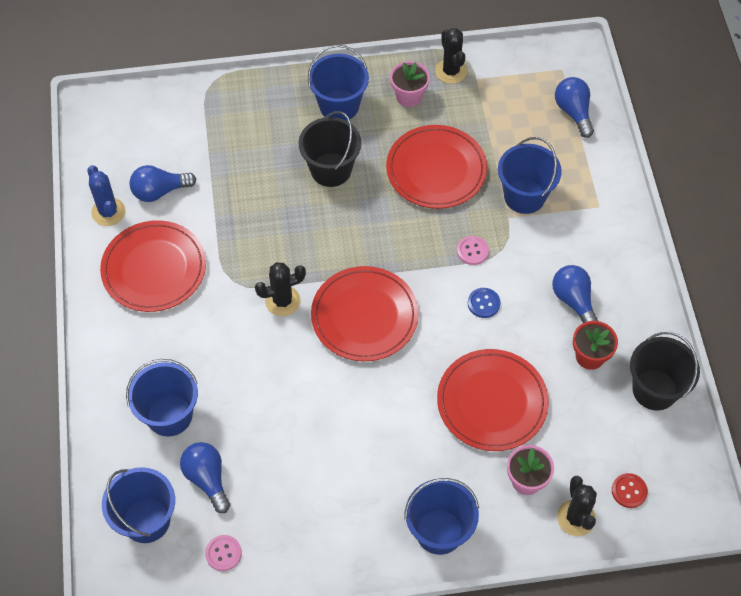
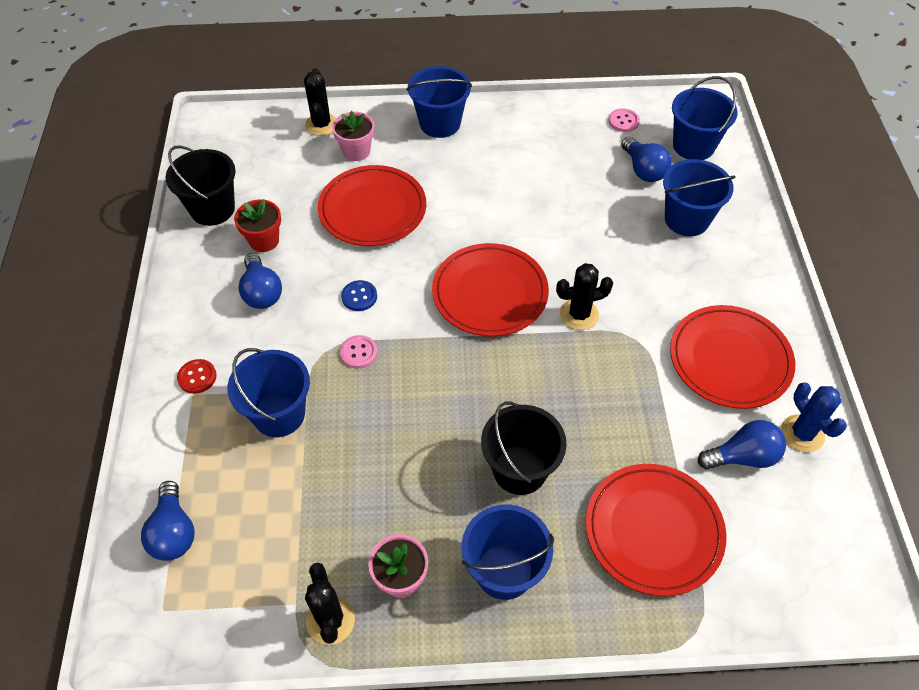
camera: 175 degrees left, 5 degrees down
red plate [386,125,487,209] -> red plate moved to [586,464,727,596]
red button [612,473,648,508] -> red button moved to [177,359,217,394]

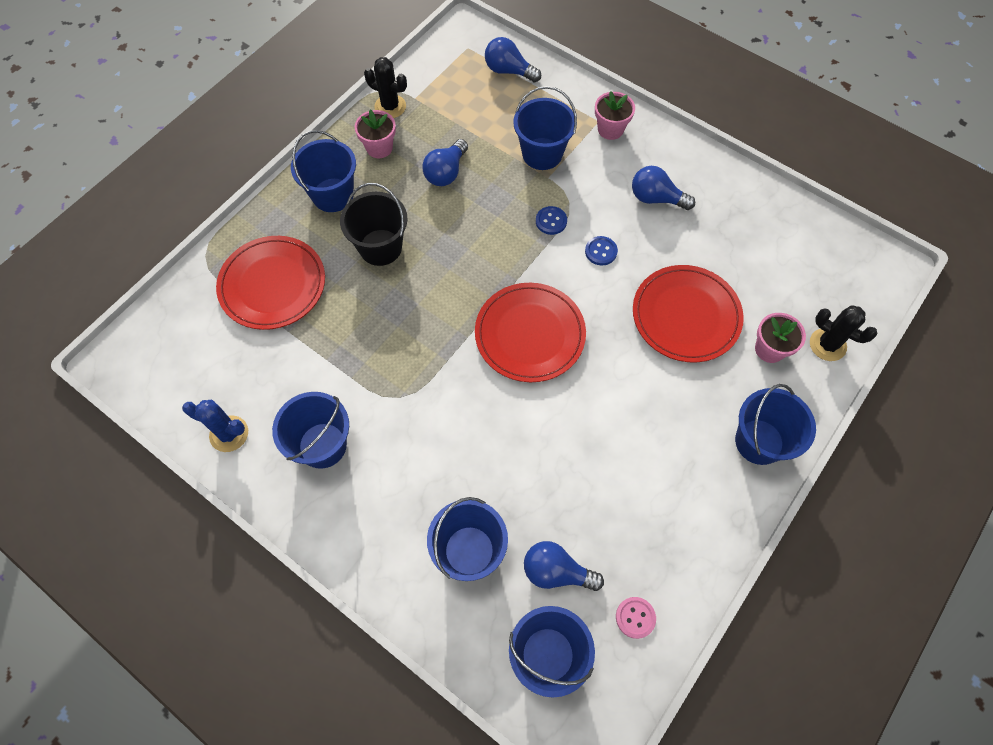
camera: 130 degrees right, 10 degrees up
black bucket [166,146,236,226] -> none
red button [177,359,217,394] -> pink flower pot [595,91,635,140]
red flower pot [234,199,281,252] -> none
pink button [340,335,377,369] -> blue button [536,206,567,235]
black cactus [556,263,613,330] -> none
red plate [670,305,795,409] -> blue bucket [272,392,349,469]
blue light bulb [698,420,786,470] -> blue light bulb moved to [422,139,468,186]

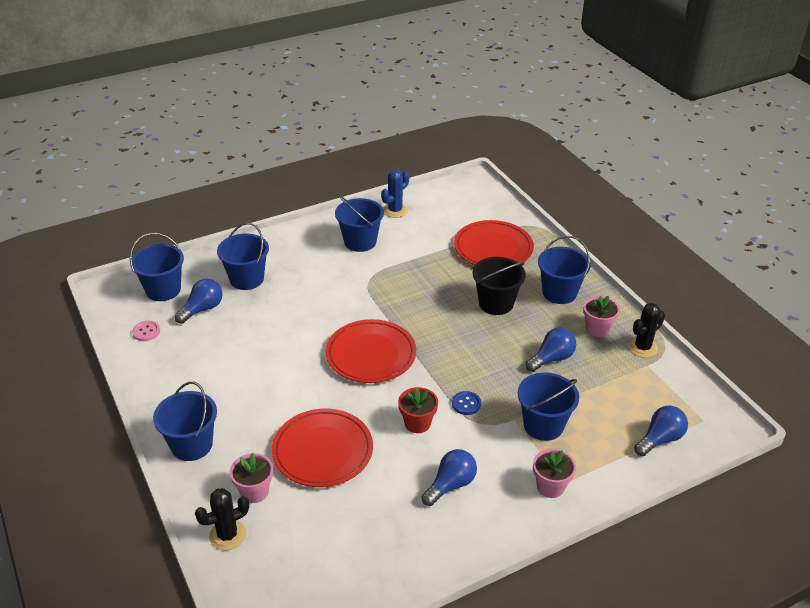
camera: 115 degrees right, 25 degrees down
blue light bulb [422,139,468,186] -> blue light bulb turned 90 degrees clockwise [526,328,576,372]
blue button [585,236,618,265] -> red flower pot [398,387,438,433]

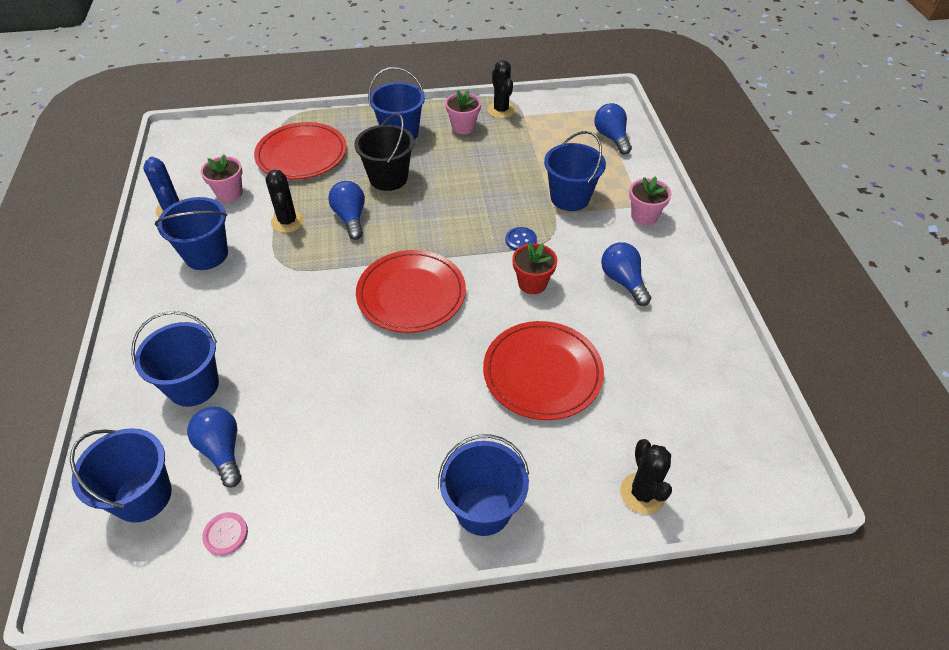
camera: 70 degrees left, 10 degrees up
pink flower pot [230,453,273,503] -> pink flower pot moved to [201,154,243,202]
blue light bulb [526,328,576,372] -> blue light bulb moved to [328,181,365,240]
none -> black cactus [266,170,304,233]

